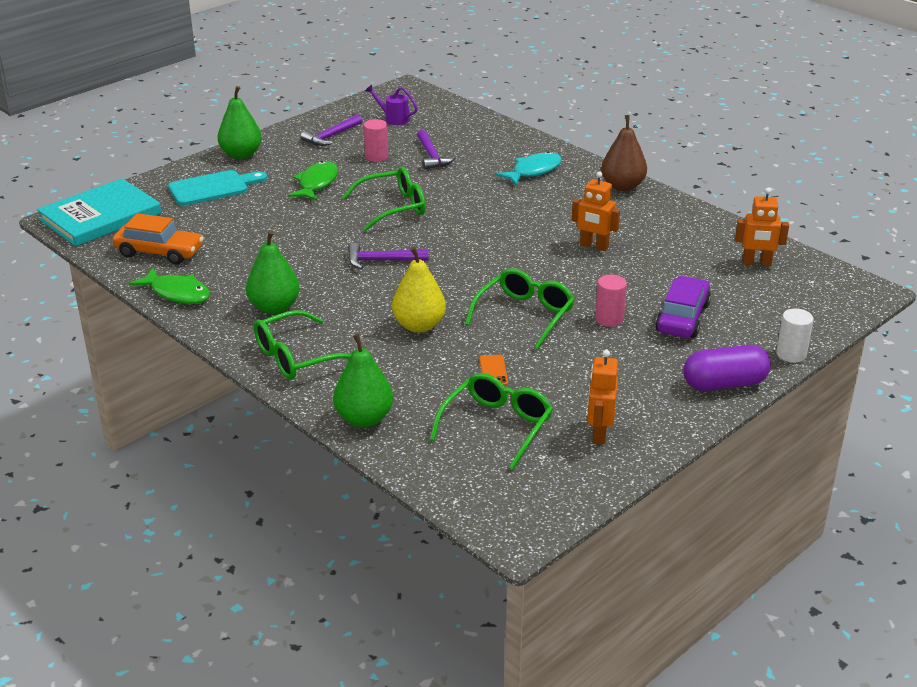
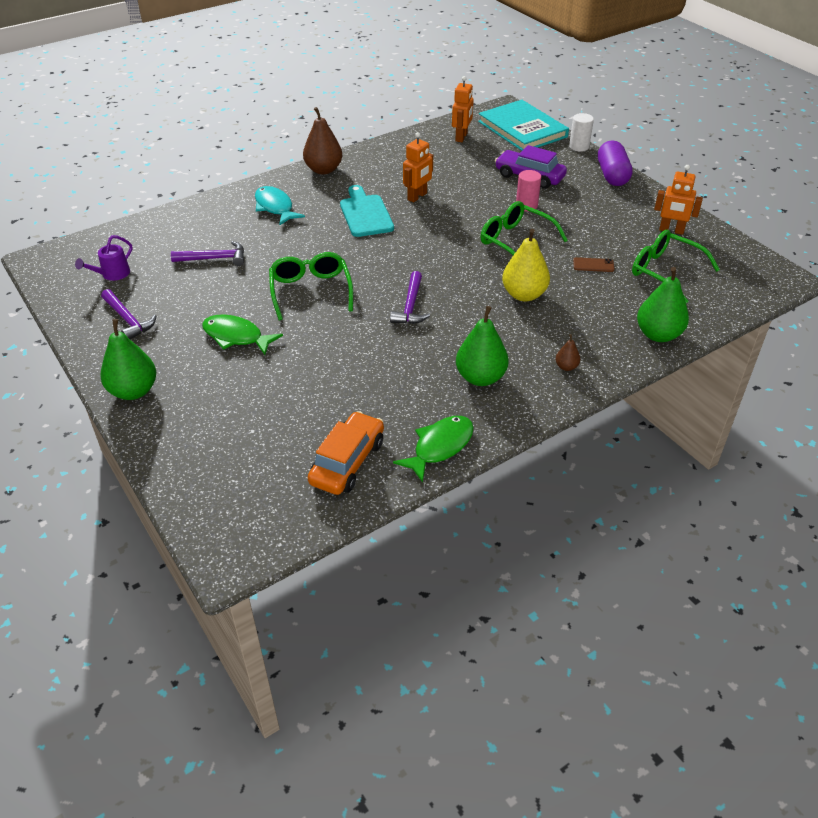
camera: 80 degrees left, 10 degrees up
turquoise book [37,178,161,247] -> turquoise book moved to [478,100,569,151]
turquoise cutting board [168,170,267,206] -> turquoise cutting board moved to [340,185,394,237]
green glasses [254,310,351,380] -> brown pear [556,334,580,371]
pink cylinder [364,119,388,162] -> none
orange phone [479,355,508,386] -> brown phone [573,257,614,272]

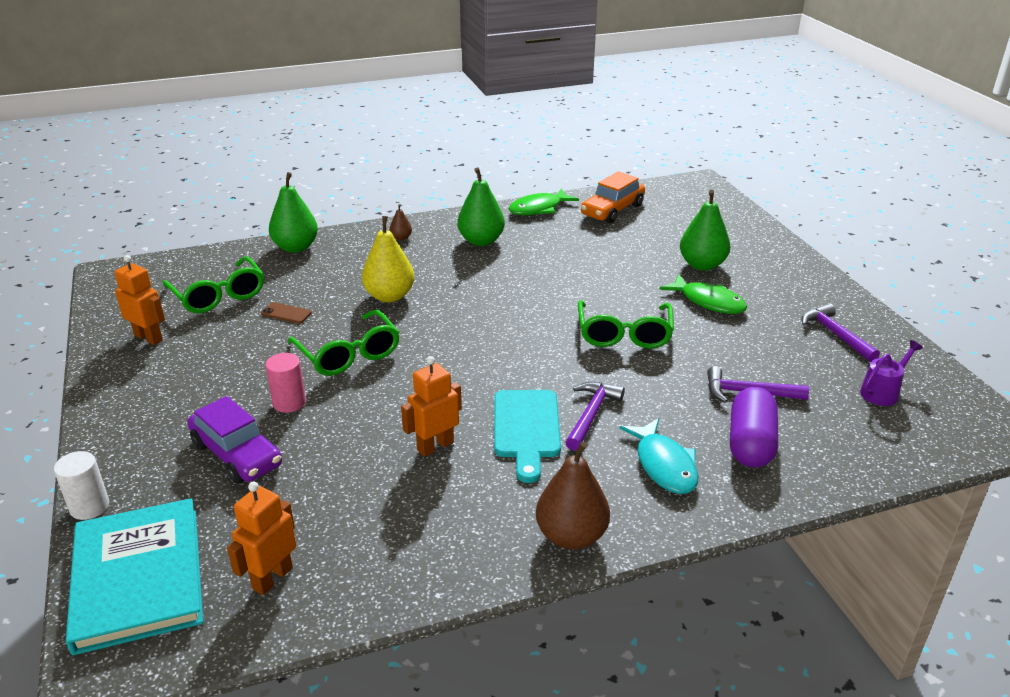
camera: 165 degrees left, 10 degrees down
green pear [100,319,156,400] -> green pear moved to [680,190,730,271]
purple hammer [390,271,430,324] -> purple hammer moved to [565,382,625,451]
purple capsule [598,141,633,186] -> purple capsule moved to [730,387,778,468]

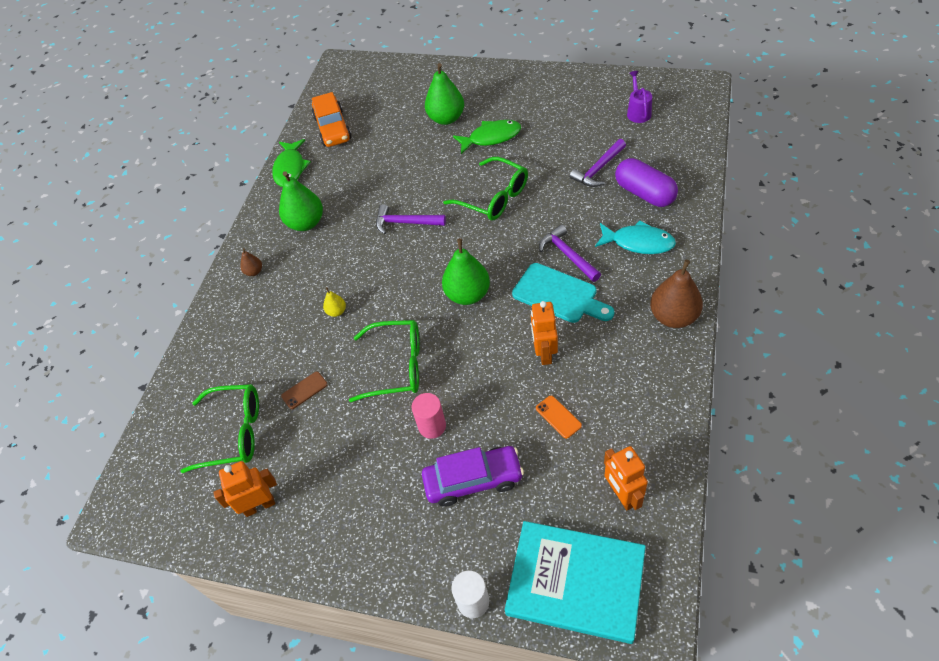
camera: 50 degrees left, 20 degrees up
green pear [269,172,318,253] -> green pear moved to [442,238,490,305]
yellow pear [362,216,414,302] -> yellow pear [323,287,346,317], size x0.48
purple hammer [802,304,880,362] -> purple hammer moved to [376,204,446,234]
none -> orange phone [536,396,582,439]

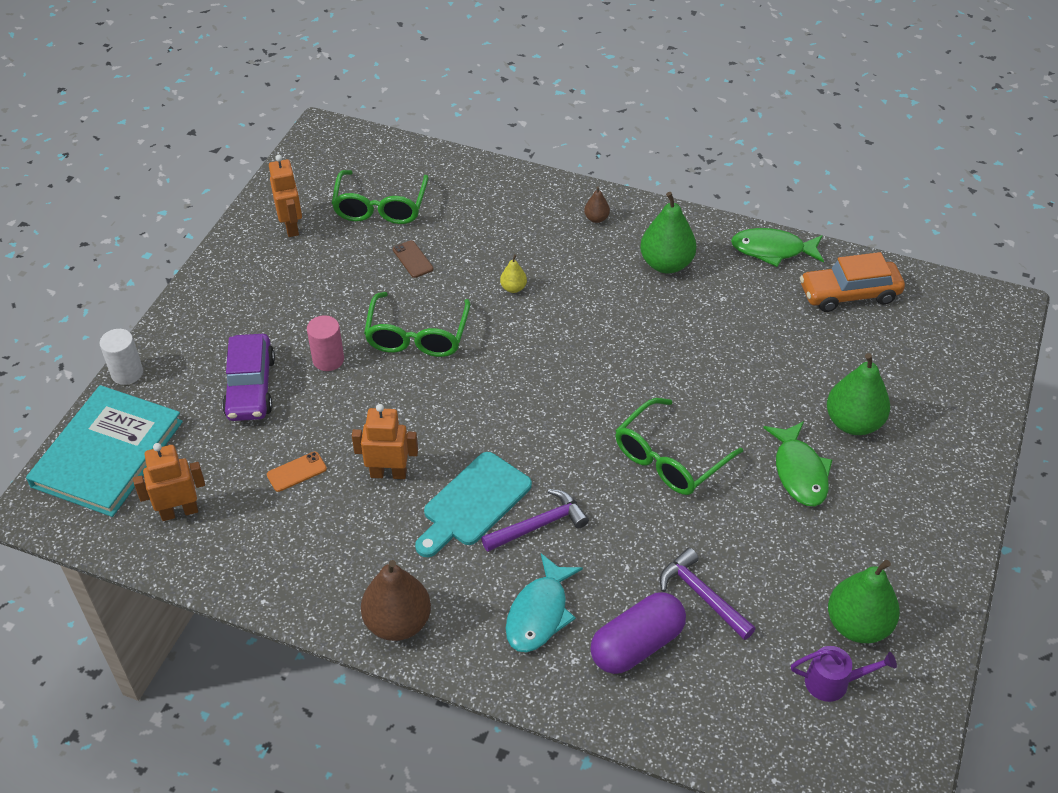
camera: 90 degrees right, 5 degrees down
purple hammer [376,204,446,234] -> none
green pear [442,238,490,305] -> green pear moved to [828,560,900,643]

